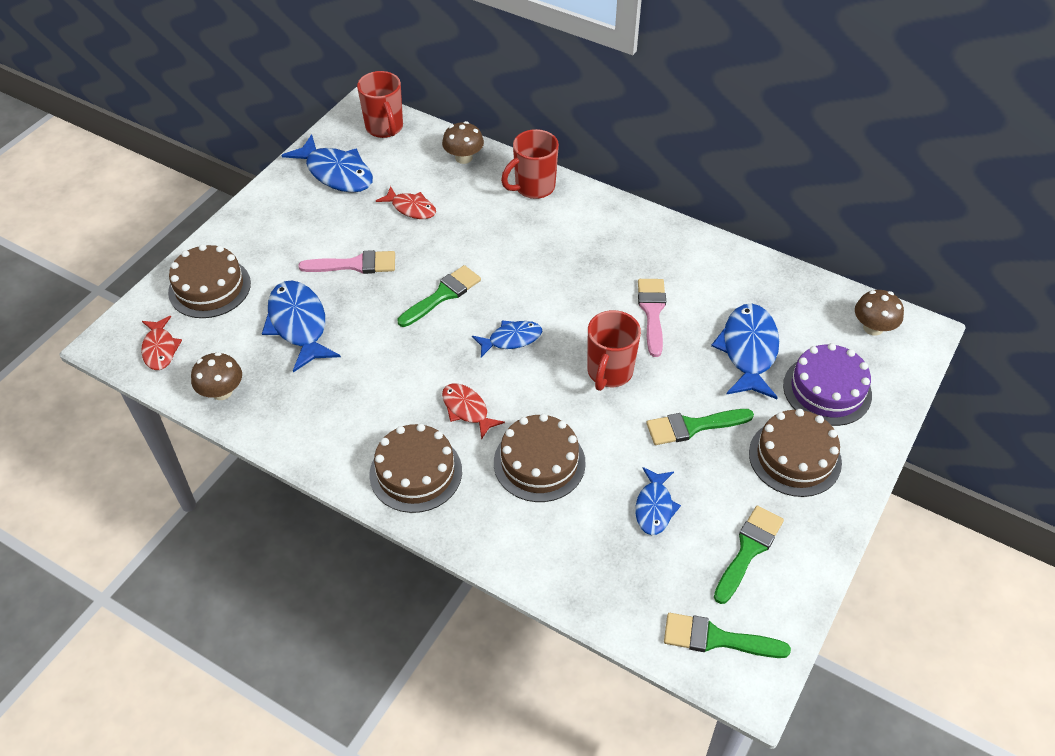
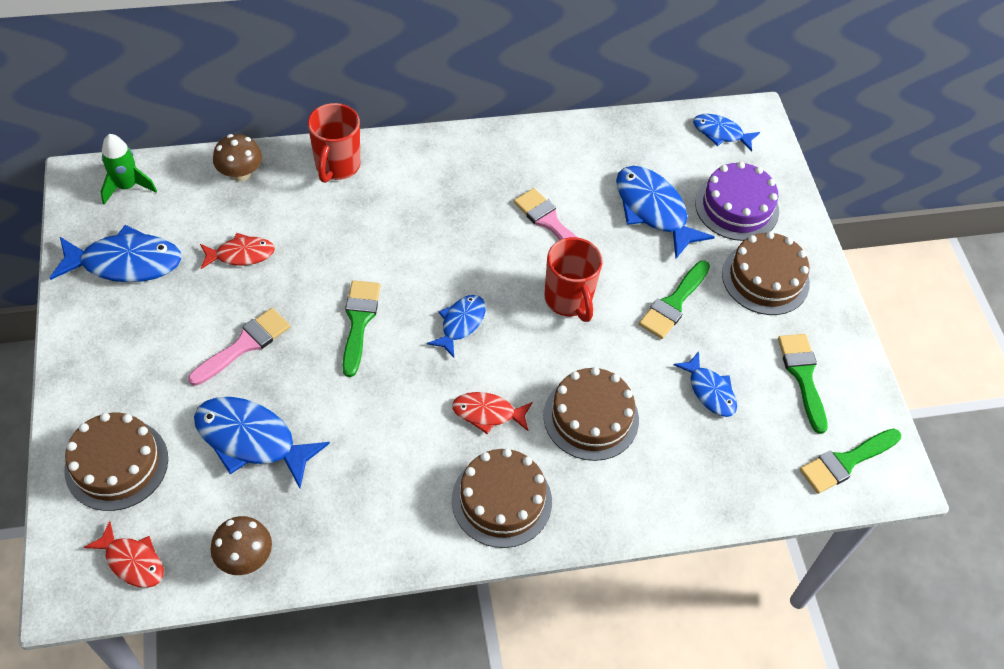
camera: 45 degrees left, 5 degrees up
red mug [357,71,403,138] -> green rocket [100,134,157,205]
brown mushroom [855,290,904,336] -> blue fish [693,114,760,152]

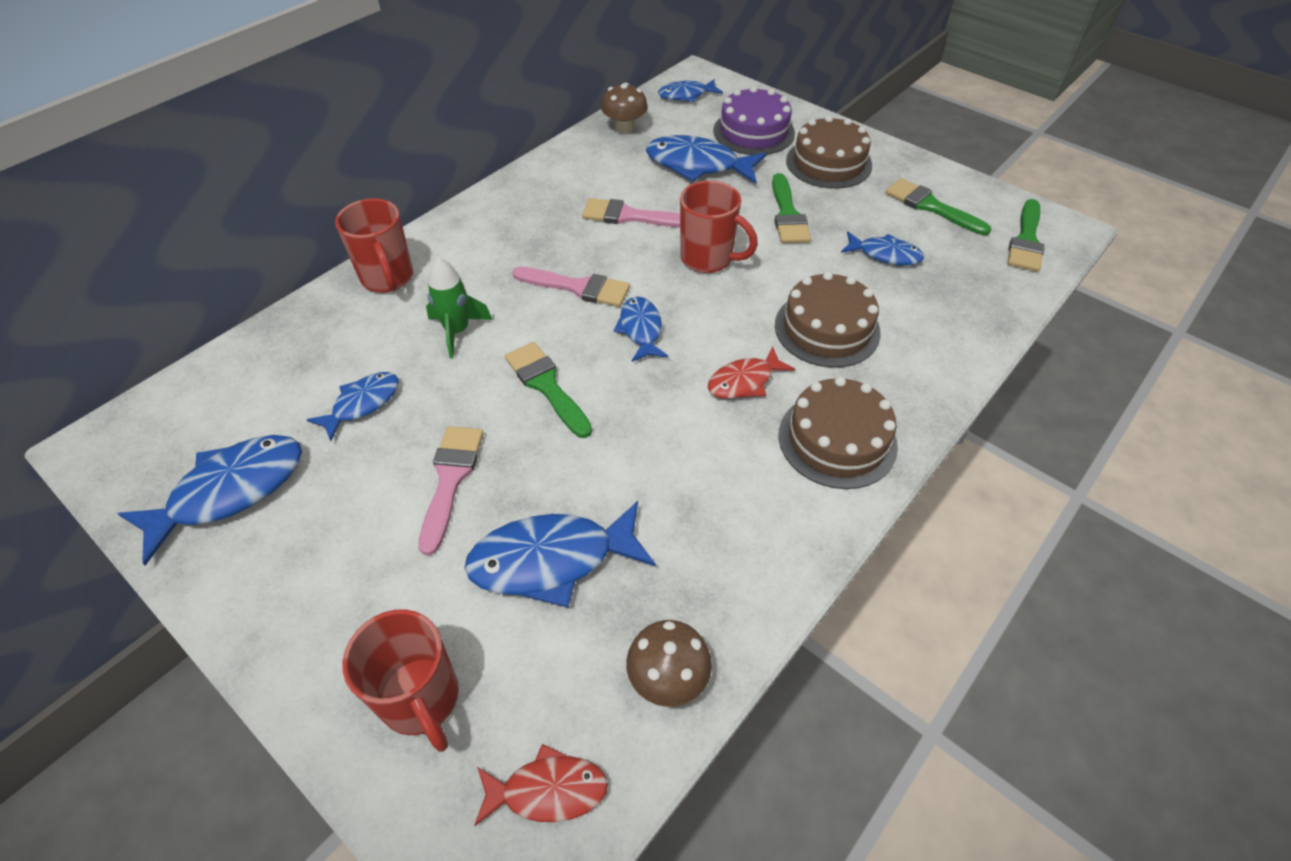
camera: 35 degrees left, 5 degrees down
brown cake [64,413,168,511] -> red mug [342,609,459,752]
green rocket [100,134,157,205] -> green rocket moved to [426,258,492,358]
red fish [200,233,275,269] -> blue fish [307,372,399,441]
brown mushroom [213,134,262,181] -> brown mushroom moved to [601,83,648,133]
none -> pink brush [512,267,630,307]

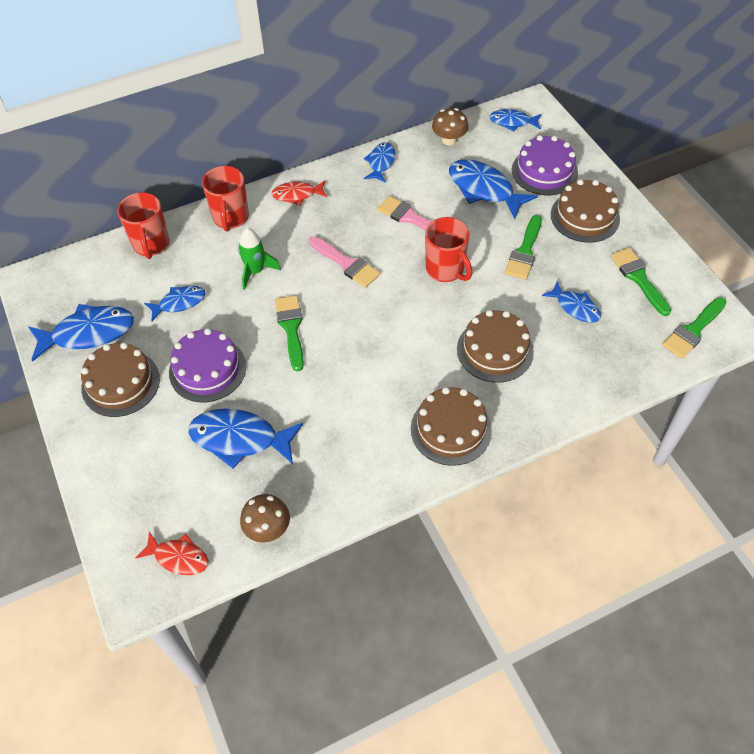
camera: 25 degrees right, 5 degrees up
red mug [342,609,459,752] -> red mug moved to [117,192,170,259]
pink brush [419,426,483,556] -> purple cake [169,328,246,402]
blue fish [613,297,668,362] -> blue fish moved to [364,142,396,183]
red fish [708,346,795,399] -> red fish moved to [272,180,328,206]
none -> brown cake [81,343,160,417]

